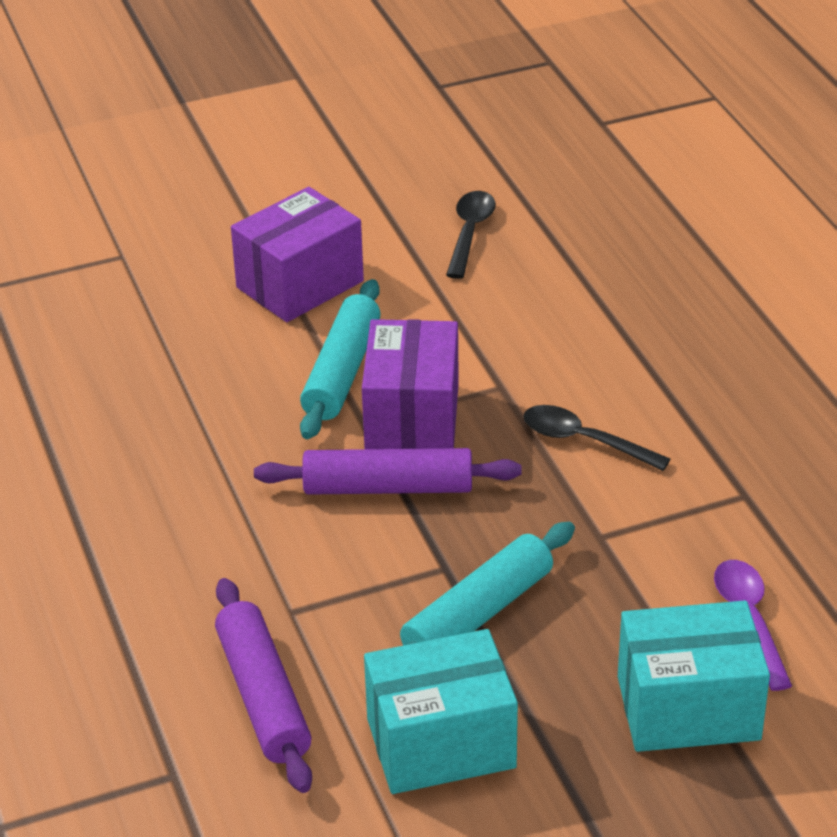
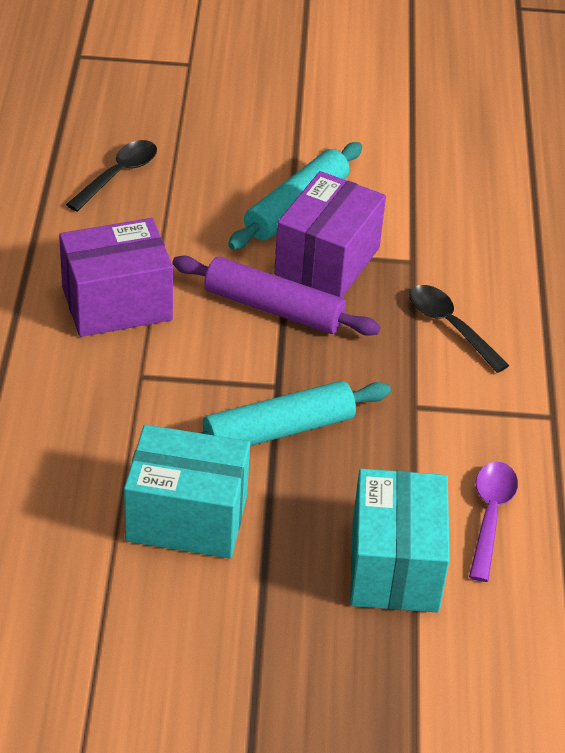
camera: 20 degrees right, 5 degrees up
purple rolling pin [215,578,312,793] -> none
purple box [231,187,364,322] -> purple box moved to [59,218,173,337]
black spoon [446,191,496,279] -> black spoon moved to [66,140,157,212]
turquoise box [618,600,770,752] -> turquoise box turned 75 degrees clockwise [350,469,450,613]

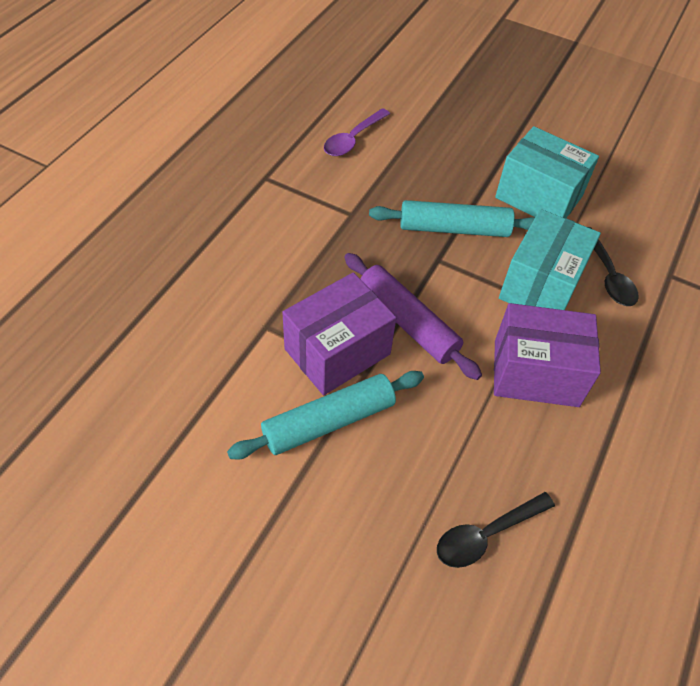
camera: 155 degrees left, 10 degrees up
turquoise box [350,469,450,613] -> turquoise box moved to [499,209,601,310]
black spoon [409,285,509,373] -> black spoon moved to [588,227,639,306]

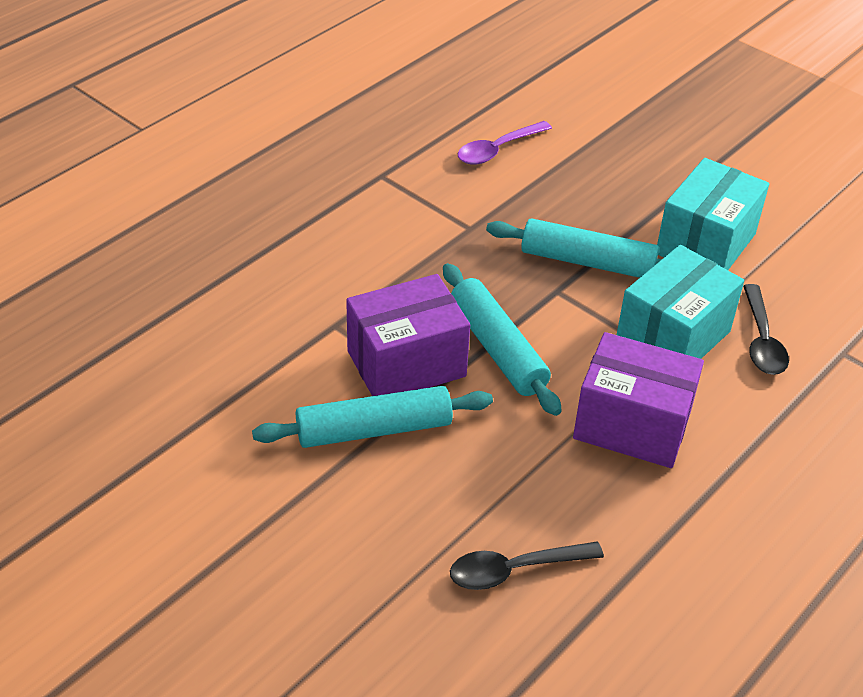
camera: 15 degrees right, 10 degrees down
purple rolling pin [344,253,482,380] -> turquoise rolling pin [443,263,562,416]
turquoise box [495,126,599,218] -> turquoise box turned 75 degrees clockwise [657,158,769,270]

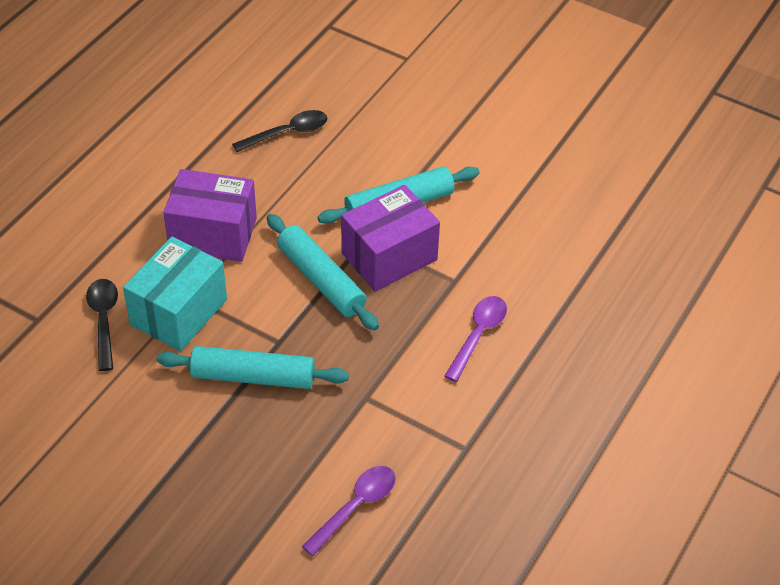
camera: 170 degrees right, 5 degrees up
turquoise box [657,158,769,270] -> none
none -> purple spoon [444,296,507,382]

